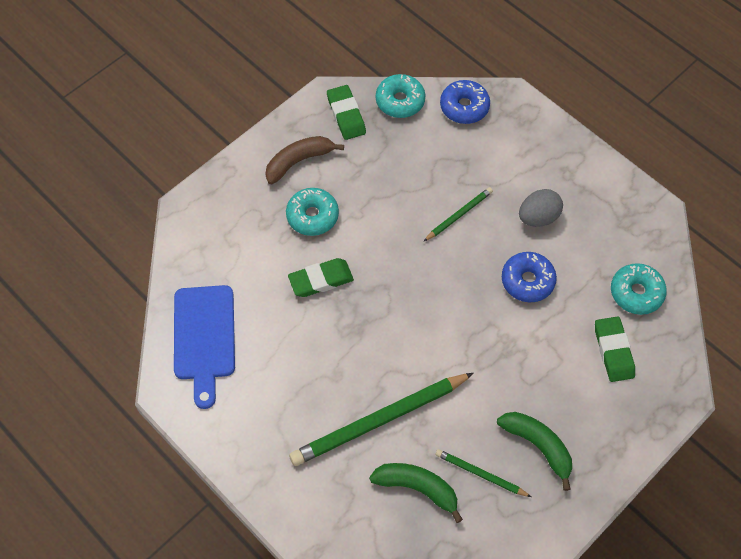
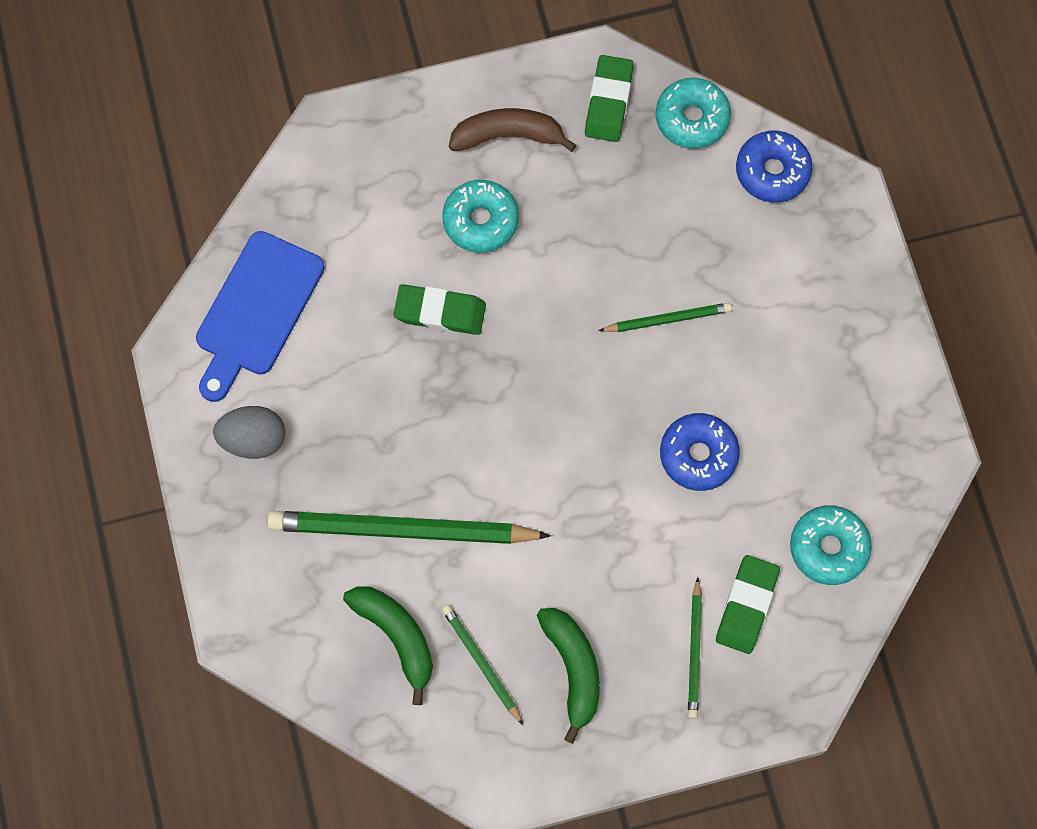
camera: 30 degrees right, 10 degrees up
grey egg [519,189,563,227] -> grey egg moved to [213,406,285,459]
none -> green pencil [688,577,702,719]

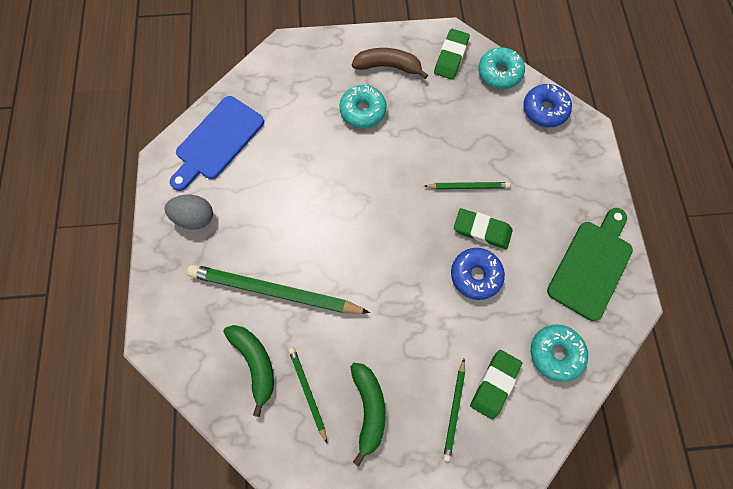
camera: 10 degrees right, 0 degrees up
green eraser [394,284,486,335] -> green eraser moved to [454,208,513,249]
none -> green cutting board [547,208,633,321]

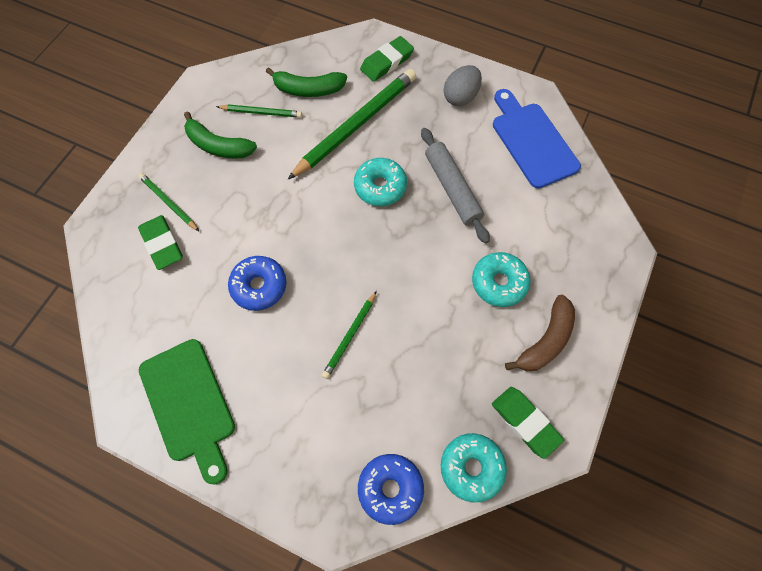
camera: 120 degrees right, 5 degrees down
green eraser [454,208,513,249] -> green eraser moved to [360,36,414,82]
turquoise donut [531,325,588,382] -> turquoise donut moved to [354,158,407,206]
none -> grey rolling pin [421,128,490,244]

